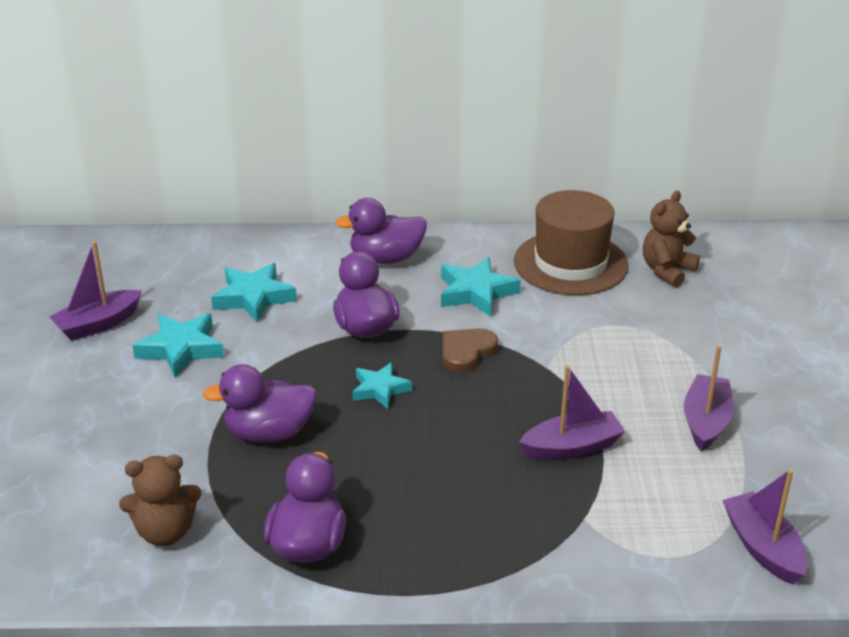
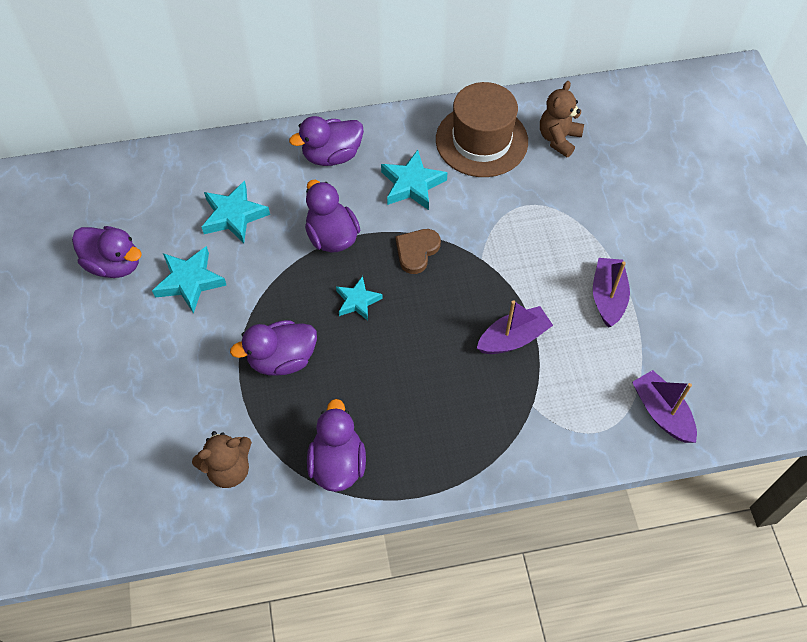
camera: 10 degrees left, 25 degrees up
purple boat [50,241,141,341] -> purple duck [72,226,142,278]

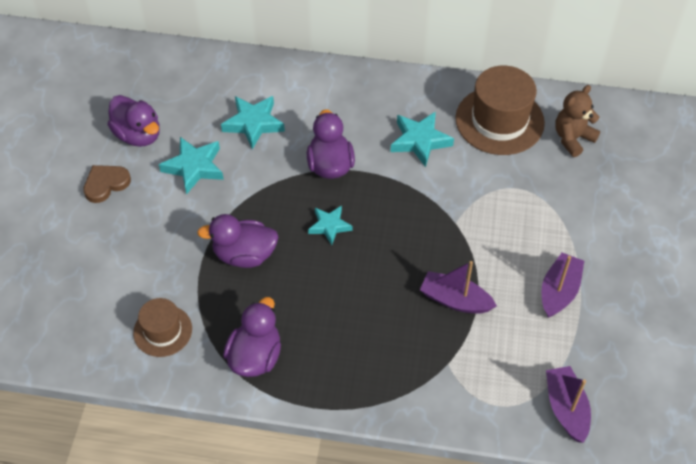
camera: 20 degrees right, 5 degrees down
brown teddy bear [192,431,252,488] -> brown hat [133,298,192,357]
purple duck [289,116,364,166] -> none
brown heart [396,229,441,274] -> brown heart moved to [83,165,131,203]
purple boat [477,300,553,354] -> purple boat turned 150 degrees counterclockwise [420,261,497,314]

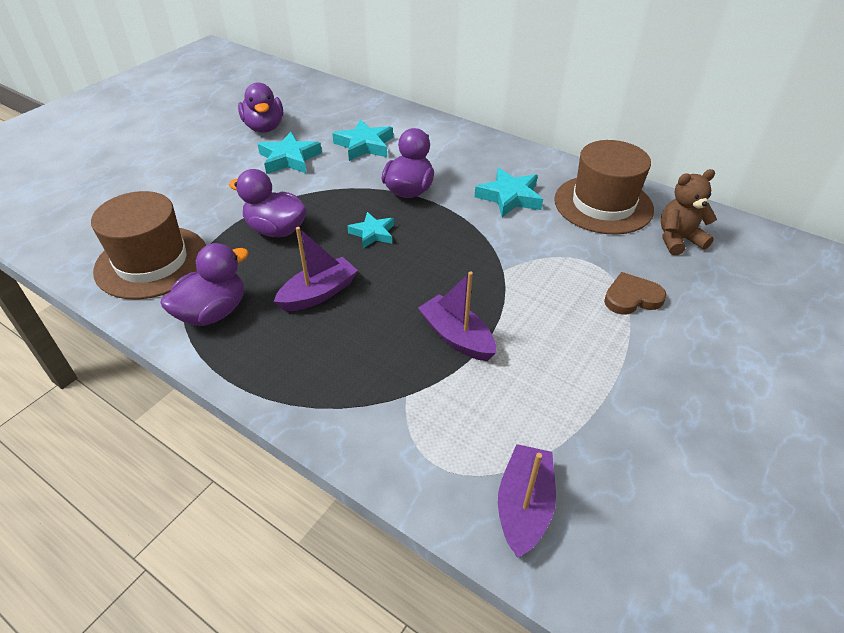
camera: 25 degrees right, 10 degrees down
brown heart [83,165,131,203] -> brown heart moved to [604,272,667,314]
brown hat [133,298,192,357] -> brown hat [91,191,206,299], size x1.74
purple boat [542,253,584,318] -> purple boat moved to [274,227,358,311]

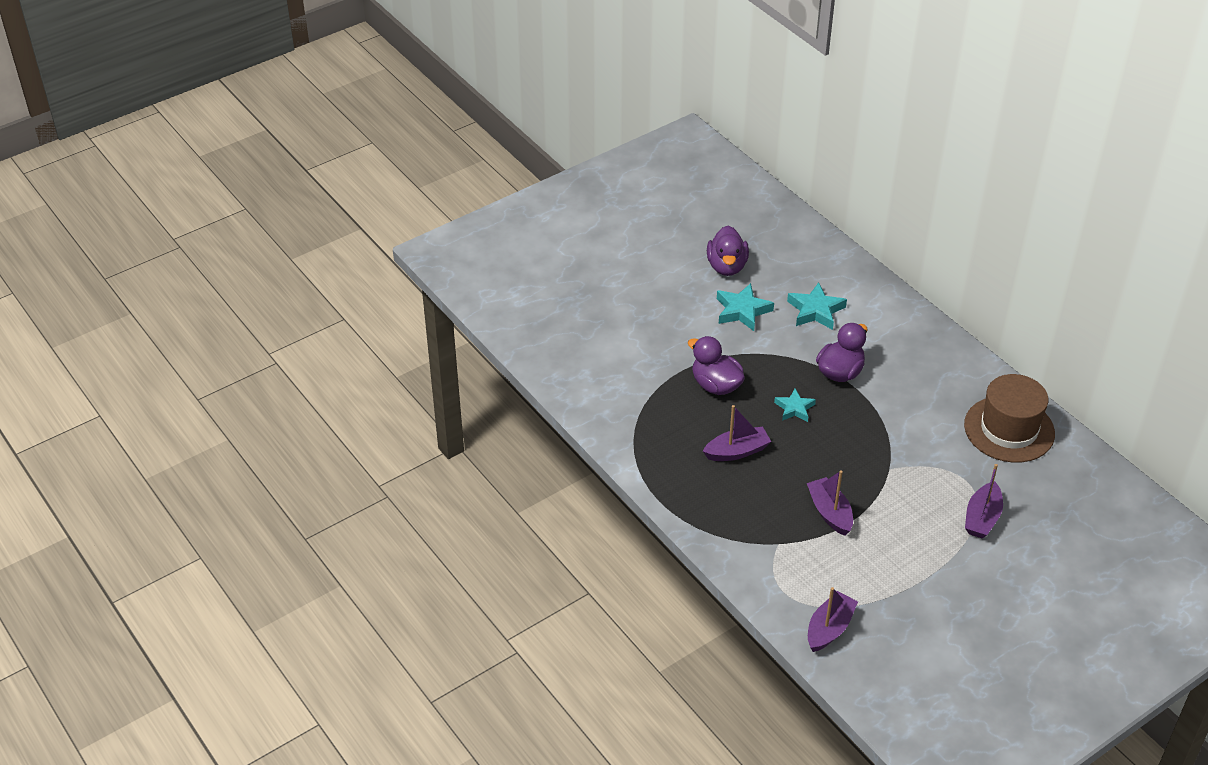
camera: 20 degrees right, 0 degrees up
brown hat [91,191,206,299] -> none
purple duck [160,243,248,326] -> none
turquoise star [475,168,543,217] -> none
brown heart [604,272,667,314] -> purple boat [965,464,1003,538]
brown teddy bear [661,169,717,255] -> none

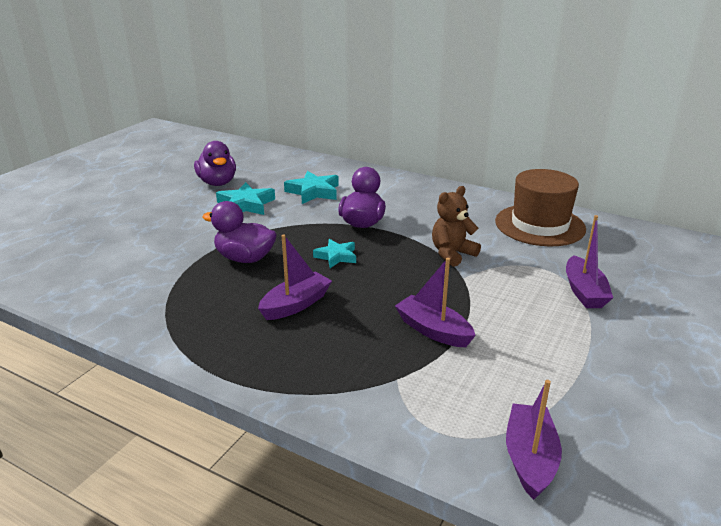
camera: 25 degrees left, 15 degrees down
none -> brown teddy bear [432,186,481,267]

